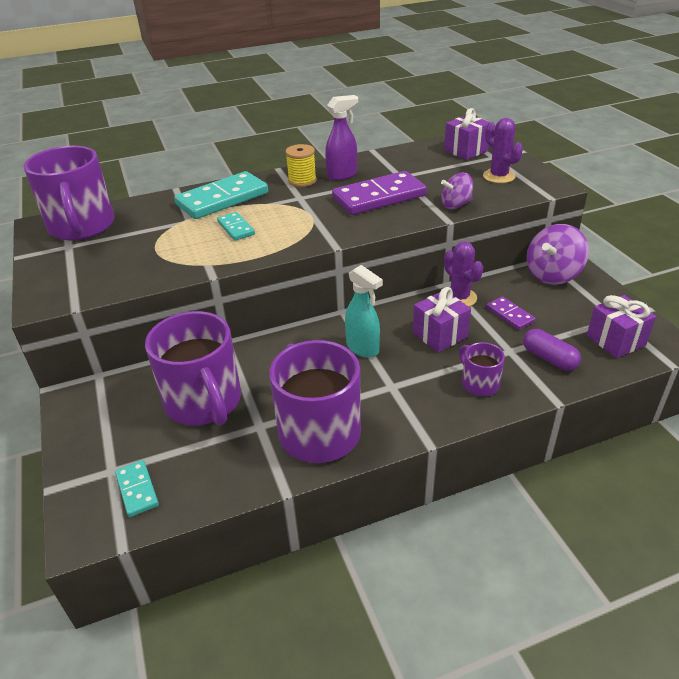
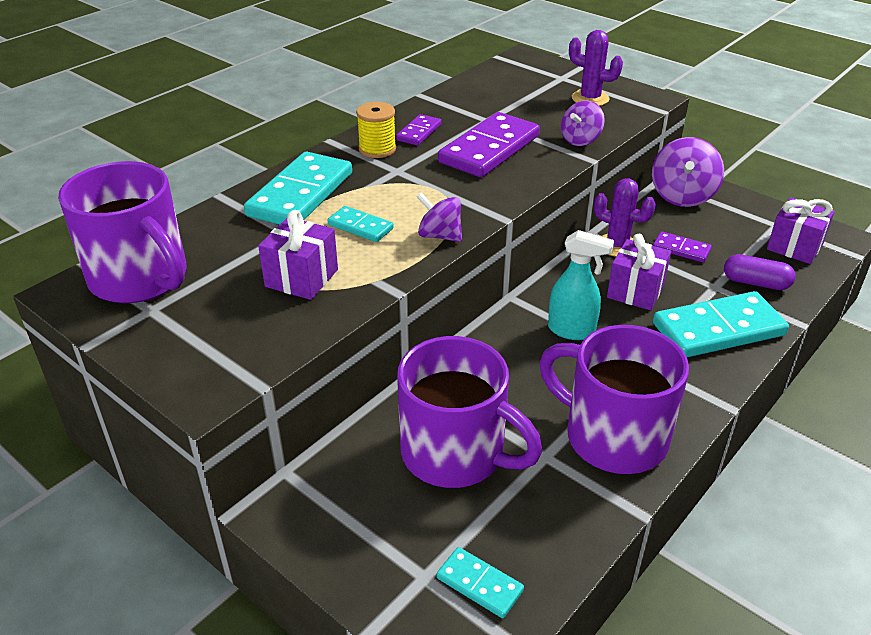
camera: 30 degrees left, 0 degrees up
purple spray bottle [325,95,358,181] -> purple domino [396,114,441,146]
purple gift [444,108,489,160] -> purple gift moved to [258,210,338,300]
purple mug [459,342,505,396] -> turquoise domino [653,291,789,357]
none -> purple spinning top [416,192,462,242]

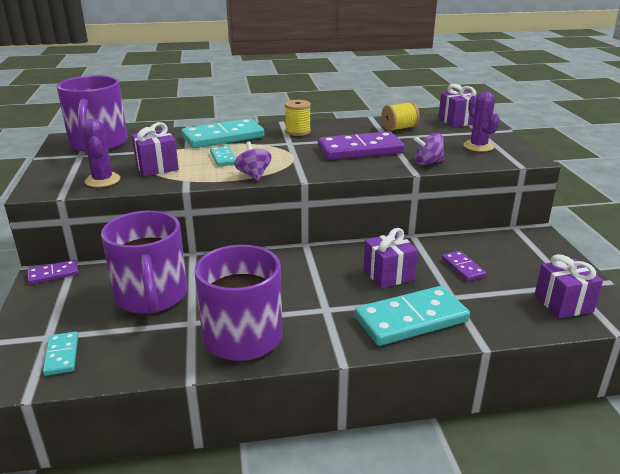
camera: 40 degrees right, 10 degrees down
purple domino [396,114,441,146] -> purple domino moved to [27,260,78,284]
turquoise spray bottle [548,230,614,340] -> none
purple cactus [594,178,656,257] -> purple cactus moved to [82,119,120,187]
purple spinning top [652,137,724,207] -> none
turquoise domino [653,291,789,357] -> turquoise domino turned 45 degrees counterclockwise [355,286,470,346]
purple capsule [724,254,796,290] -> none
none -> yellow spool [381,102,419,131]
none -> purple gift [438,84,476,127]

